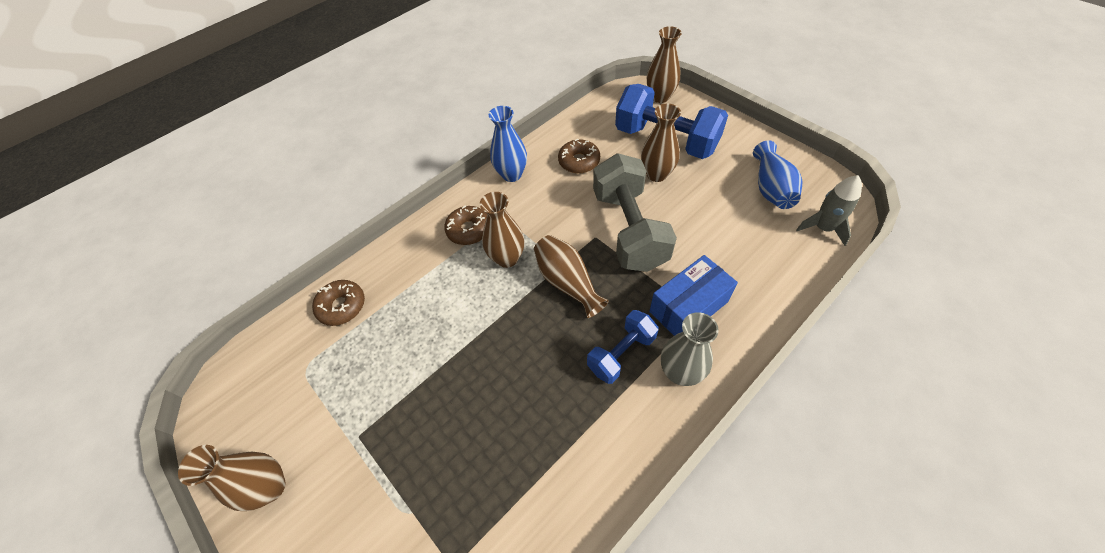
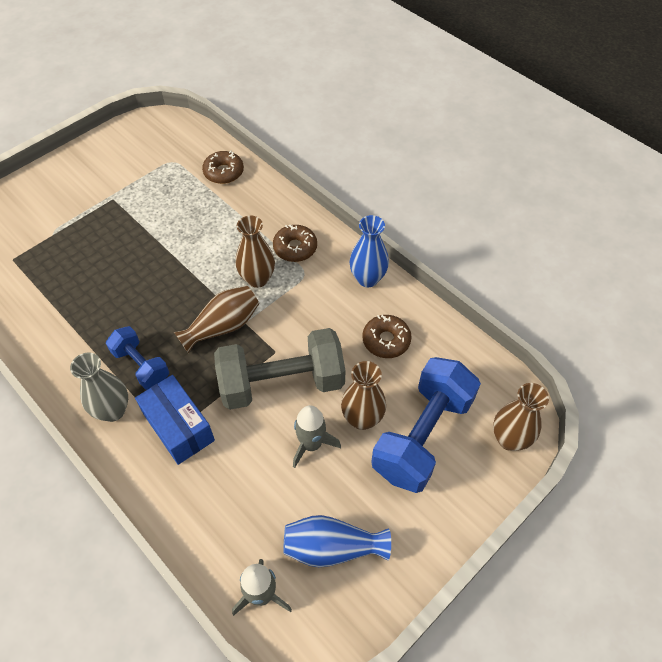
camera: 85 degrees right, 0 degrees up
brown vase [178,445,285,511] -> none
none -> grey rocket [293,405,341,468]

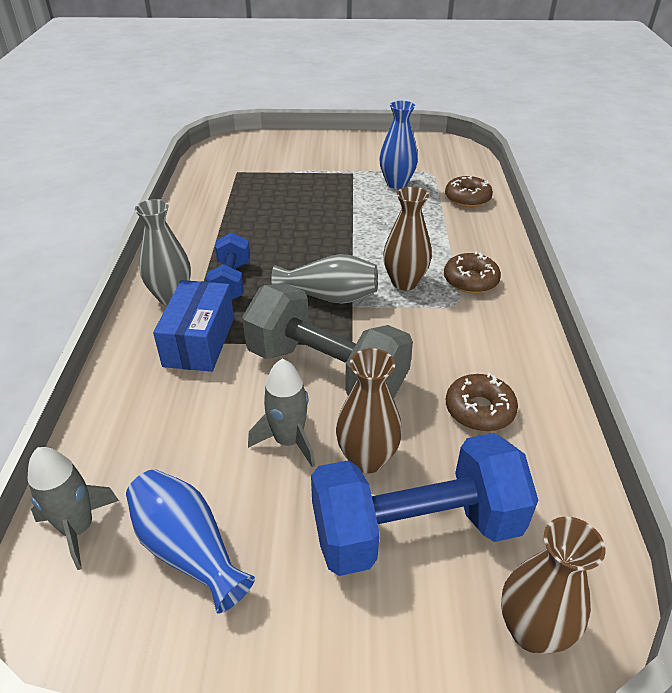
camera: 45 degrees right, 15 degrees down
brown vase [174,286,259,353] -> grey vase [271,254,378,304]
blue vase [350,215,389,287] -> blue vase moved to [380,101,418,189]

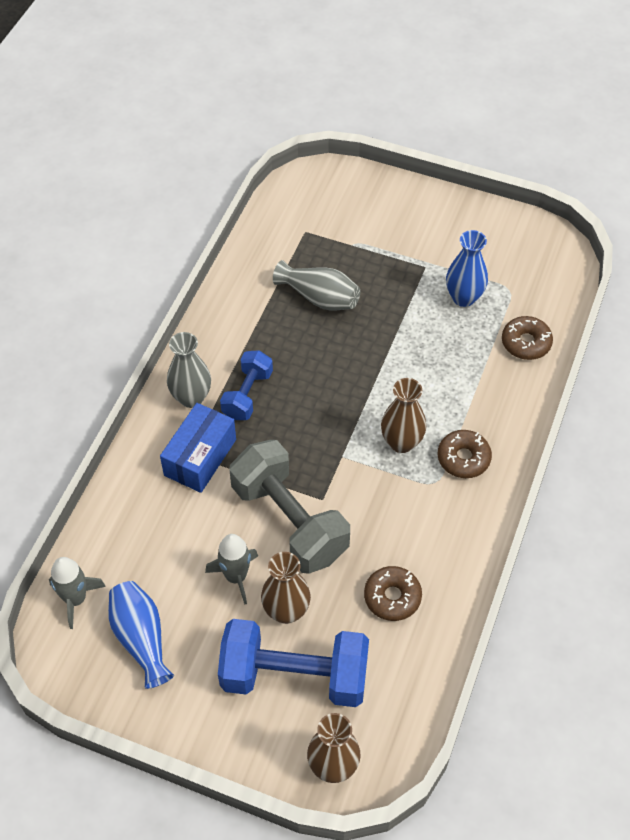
camera: 20 degrees right, 15 degrees up
grey vase [271,254,378,304] -> grey vase moved to [273,260,360,311]

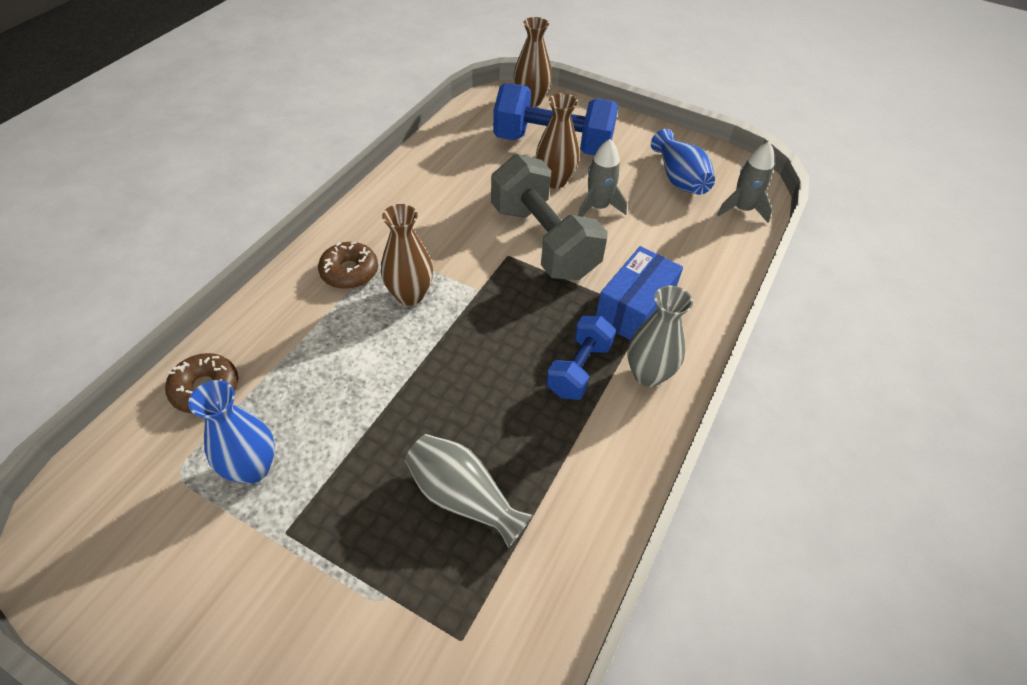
camera: 175 degrees left, 5 degrees down
brown donut [364,566,422,621] -> none

